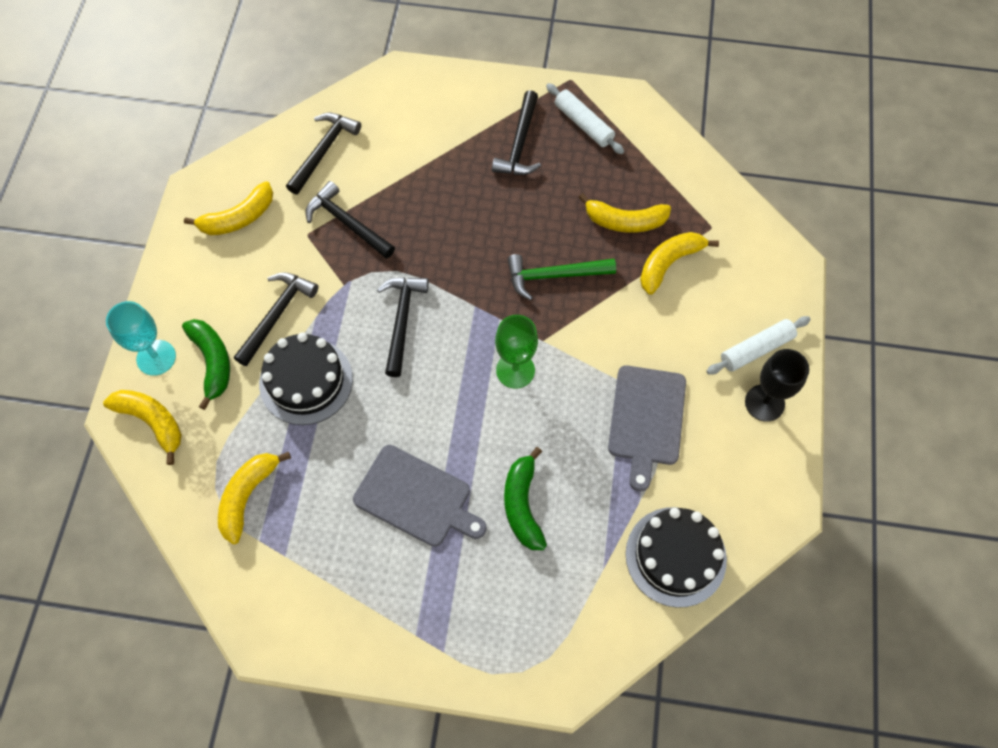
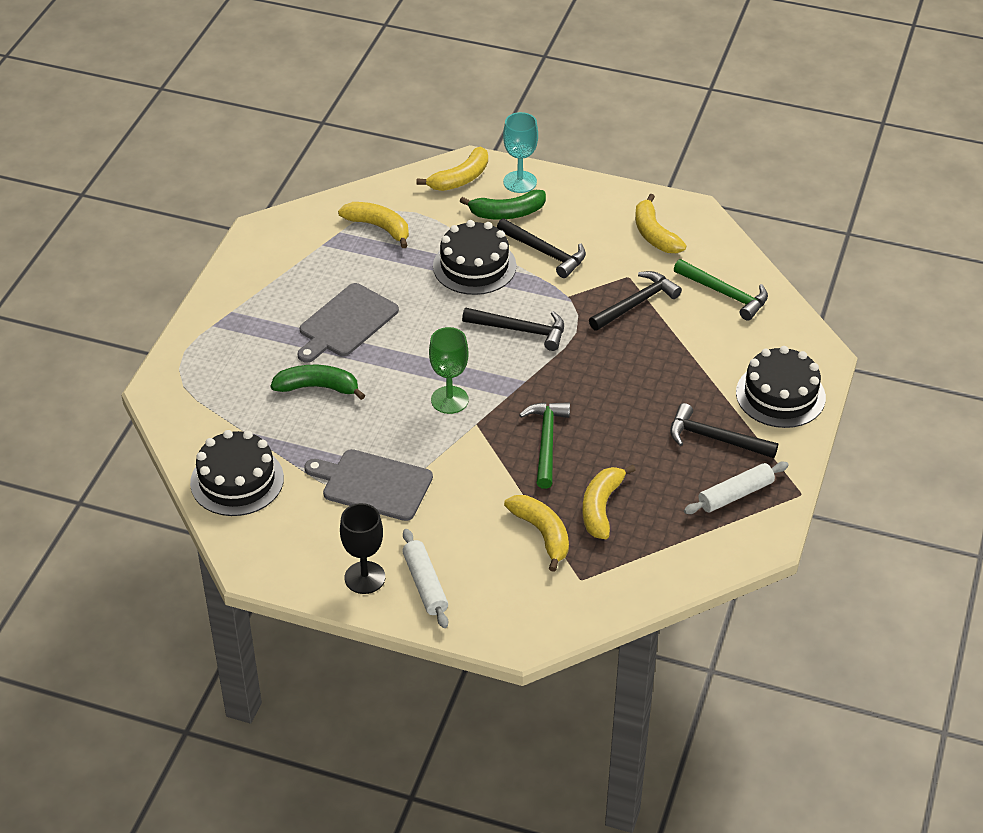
camera: 100 degrees right, 20 degrees down
black hammer [286,113,361,194] -> green hammer [674,259,768,321]
none -> black cake [736,346,826,428]

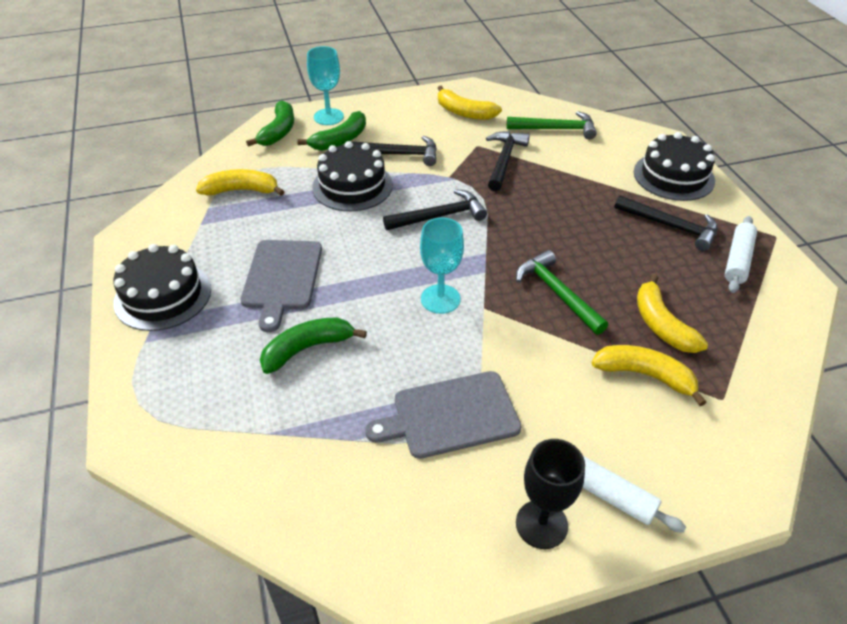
camera: 35 degrees left, 0 degrees up
black cake [190,430,284,516] -> black cake moved to [113,244,211,331]
yellow banana [416,147,488,191] -> green banana [246,100,294,147]
green goblet [429,327,469,414] -> turquoise goblet [420,218,464,314]
black hammer [670,403,778,458] -> black hammer turned 135 degrees counterclockwise [614,195,717,251]

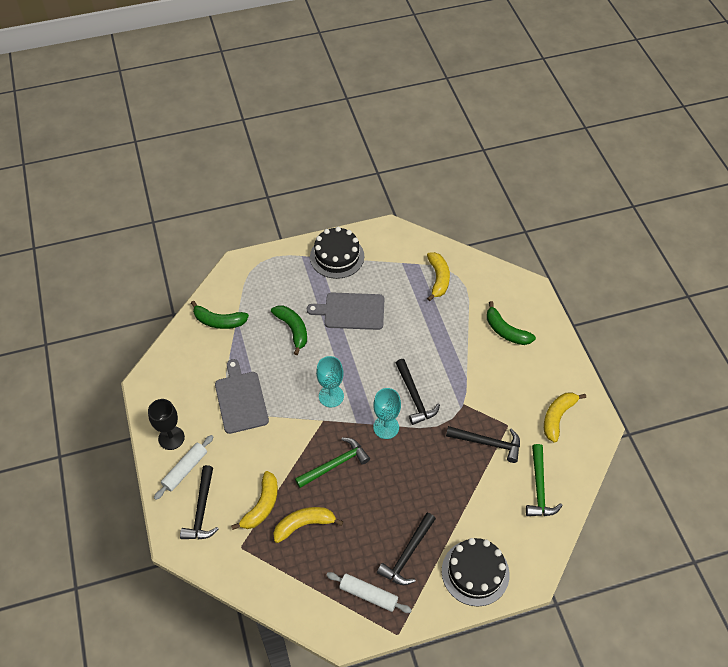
camera: 90 degrees right, 10 degrees up
green banana [246,100,294,147] -> green banana moved to [191,301,249,329]
turquoise goblet [307,46,344,125] -> turquoise goblet moved to [373,388,401,439]
black cake [312,141,393,211] -> none
black hammer [346,136,437,166] -> black hammer moved to [180,465,218,539]

